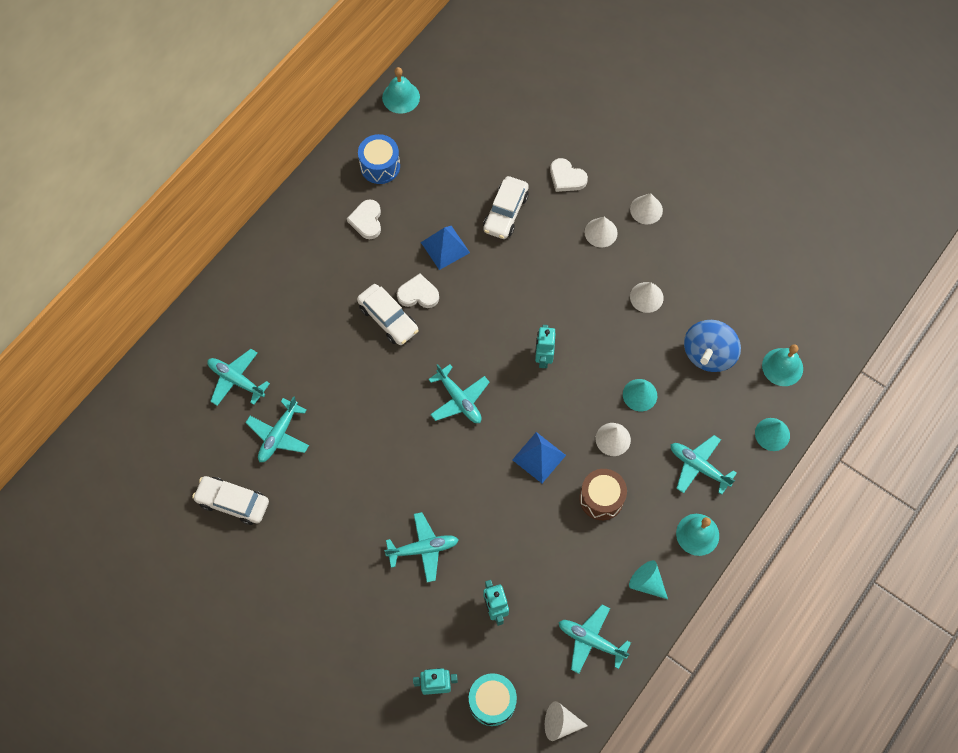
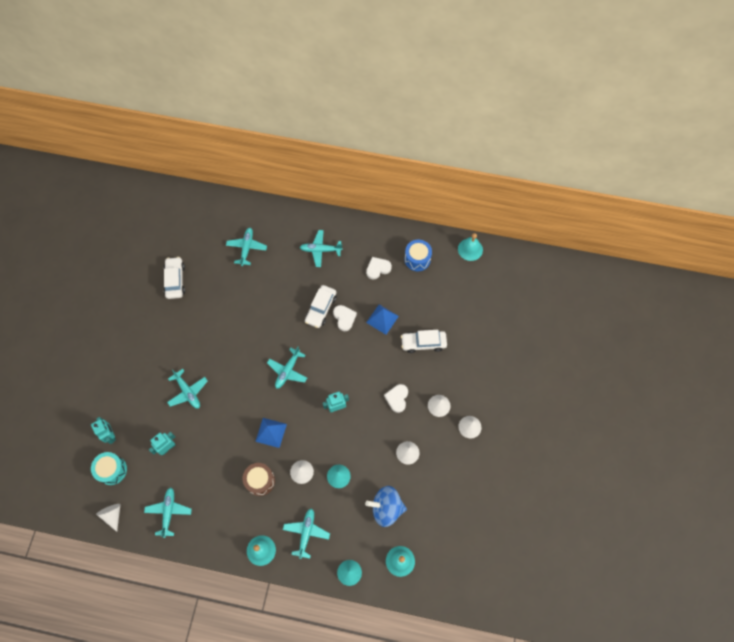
camera: 65 degrees right, 0 degrees up
turquoise plane [246,396,309,462] -> turquoise plane moved to [300,230,343,267]
white heart [550,158,588,192] -> white heart moved to [384,384,408,413]
turquoise cone [629,560,668,599] -> none

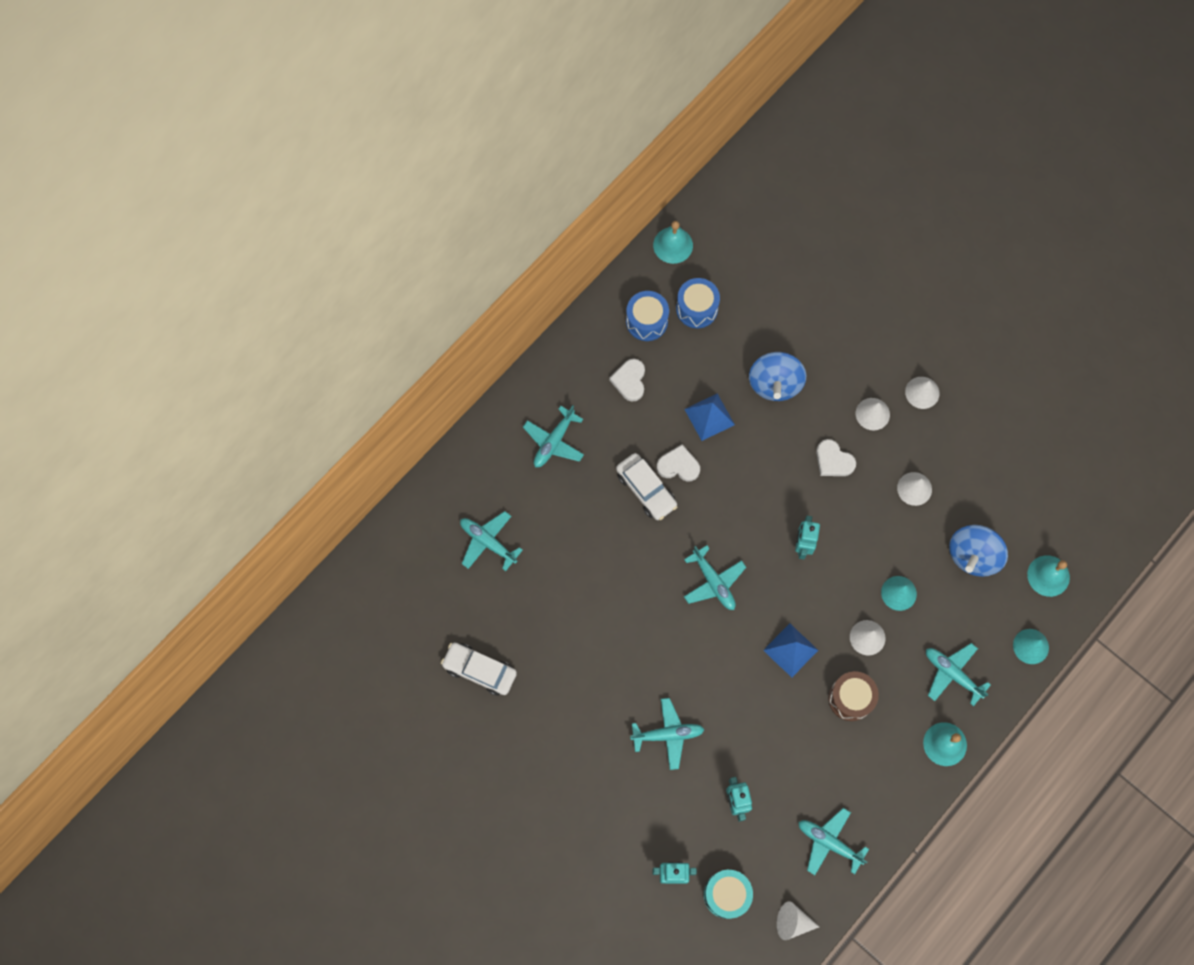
camera: 60 degrees left, 5 degrees up
white car [401,330,447,353] -> blue spinning top [749,352,806,401]
none -> blue drum [676,278,720,328]

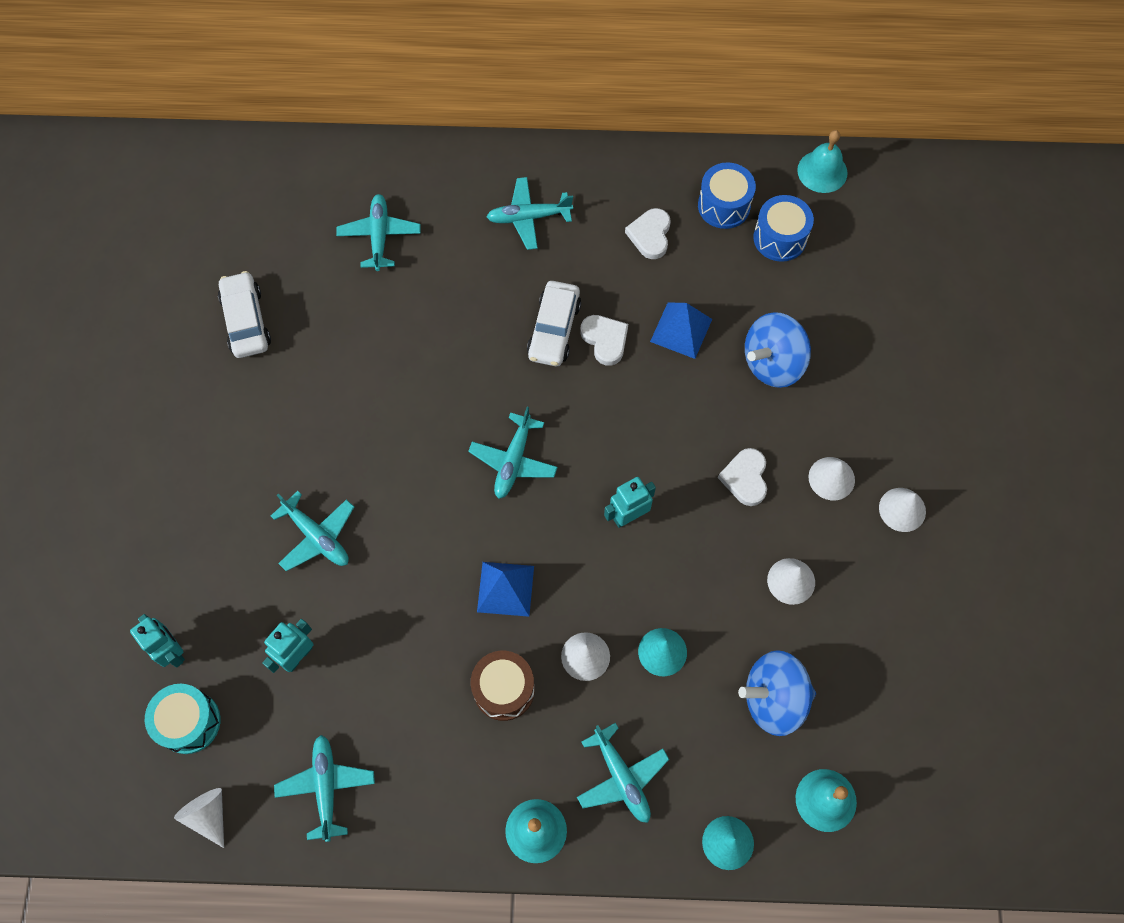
camera: 50 degrees right, 5 degrees down
white heart [609,359,645,402] -> white heart turned 45 degrees counterclockwise [625,208,671,259]
turquoise plane [926,643,991,706] -> turquoise plane turned 150 degrees clockwise [577,723,669,823]

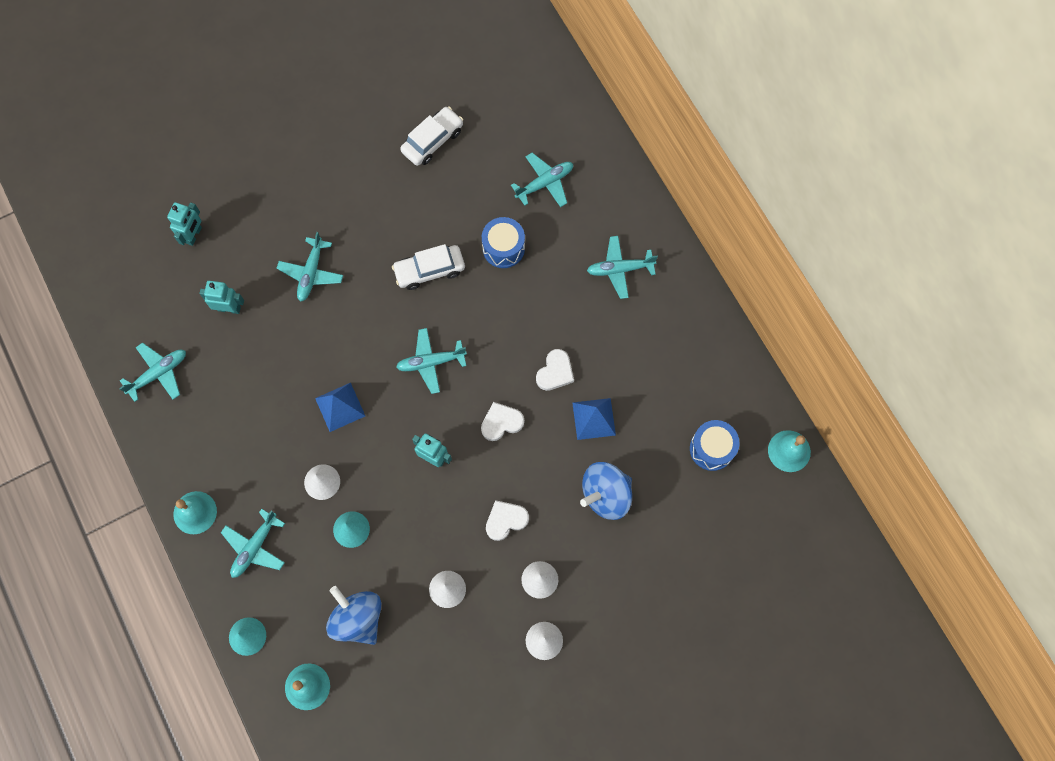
camera: 60 degrees right, 5 degrees up
turquoise drum [145,684,220,754] -> none
white cone [174,788,224,848] -> none
brown drum [471,651,535,721] -> none
turquoise plane [487,177,573,250] -> turquoise plane turned 60 degrees counterclockwise [587,236,658,299]
white car [527,281,581,366] -> white car moved to [392,244,465,290]
white heart [625,208,671,259] -> white heart moved to [481,402,524,441]
blue drum [698,162,756,229] -> blue drum moved to [482,217,525,268]
blue spinning top [745,312,811,388] -> blue spinning top turned 60 degrees counterclockwise [580,462,632,520]

